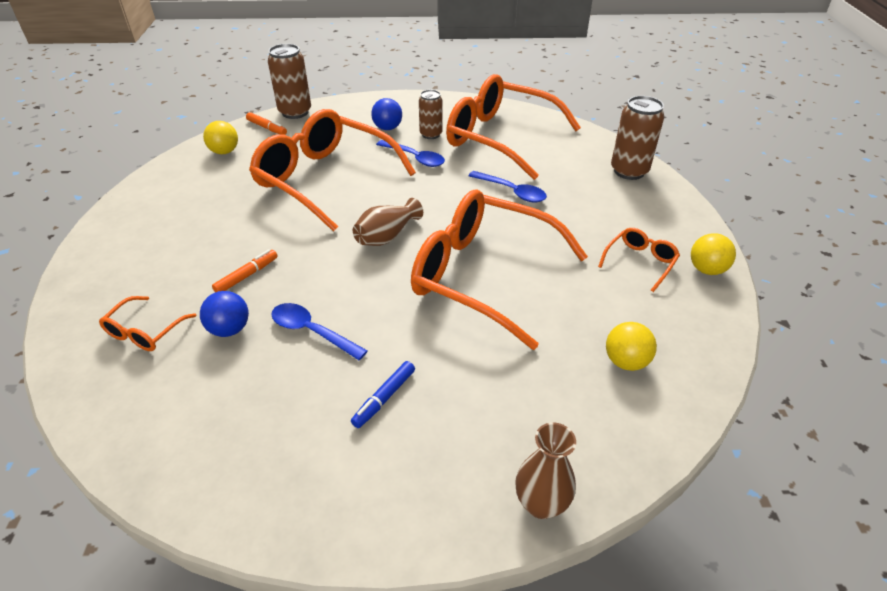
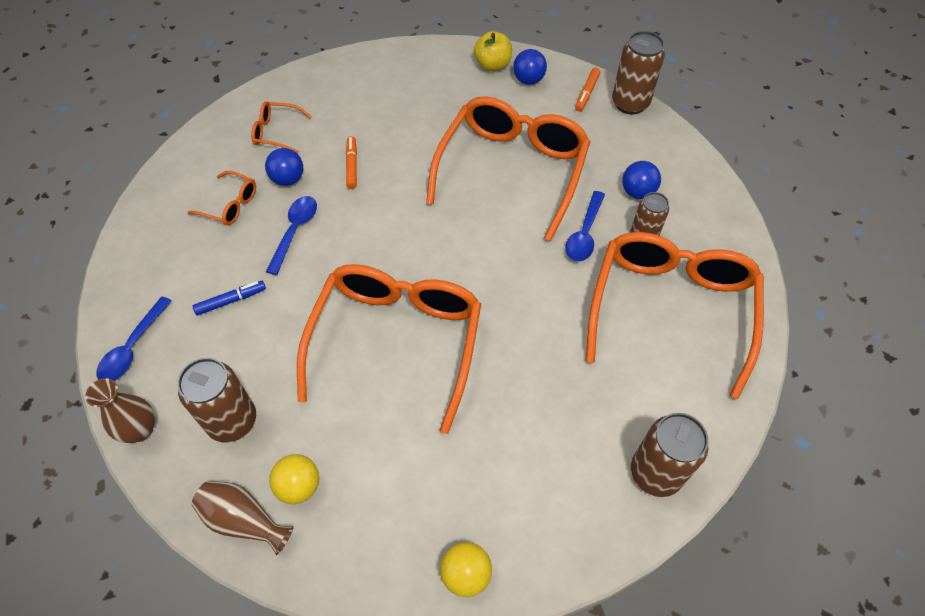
camera: 75 degrees right, 15 degrees up
yellow ball [203,121,238,154] -> blue ball [513,49,547,85]
orange marker [212,249,278,292] -> orange marker turned 120 degrees counterclockwise [346,136,357,189]
blue marker [351,361,415,428] -> blue marker turned 135 degrees clockwise [192,281,266,315]
brown vase [353,198,423,246] -> brown vase moved to [191,481,294,555]
blue spoon [469,171,547,202] -> blue spoon moved to [96,297,172,381]
orange glasses [598,228,680,292] -> orange glasses moved to [187,171,256,225]
none -> brown can [177,358,256,443]
none -> yellow apple [474,31,512,71]

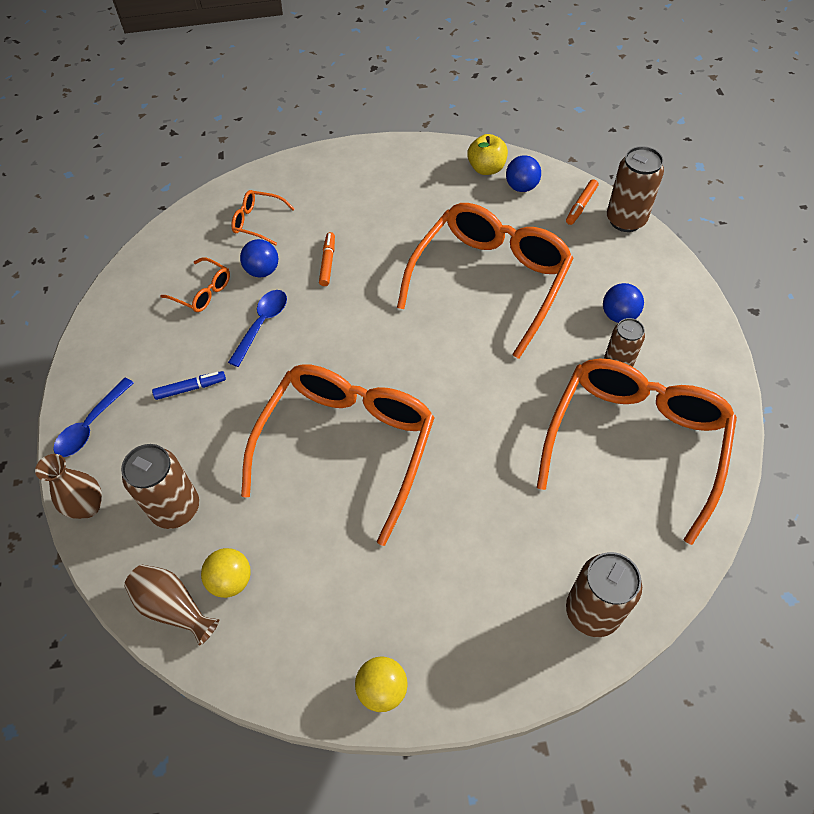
camera: 10 degrees right, 0 degrees up
blue spoon [565,191,605,262] -> none

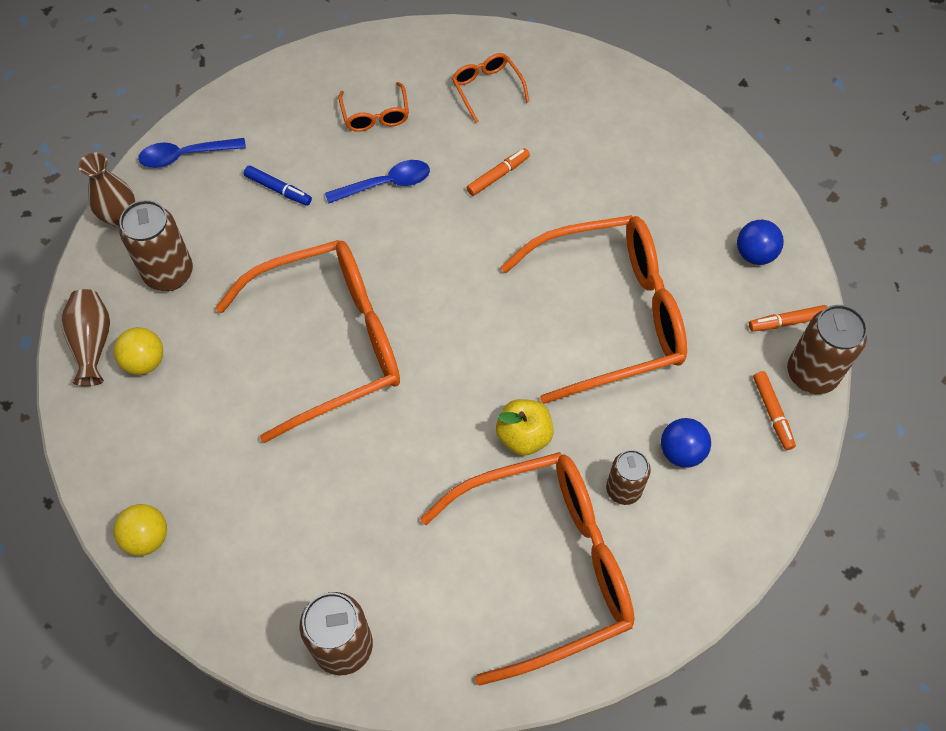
camera: 45 degrees right, 5 degrees up
blue ball [240,239,278,278] -> none
yellow apple [467,134,508,175] -> yellow apple moved to [496,399,554,456]
none -> orange marker [753,371,796,450]

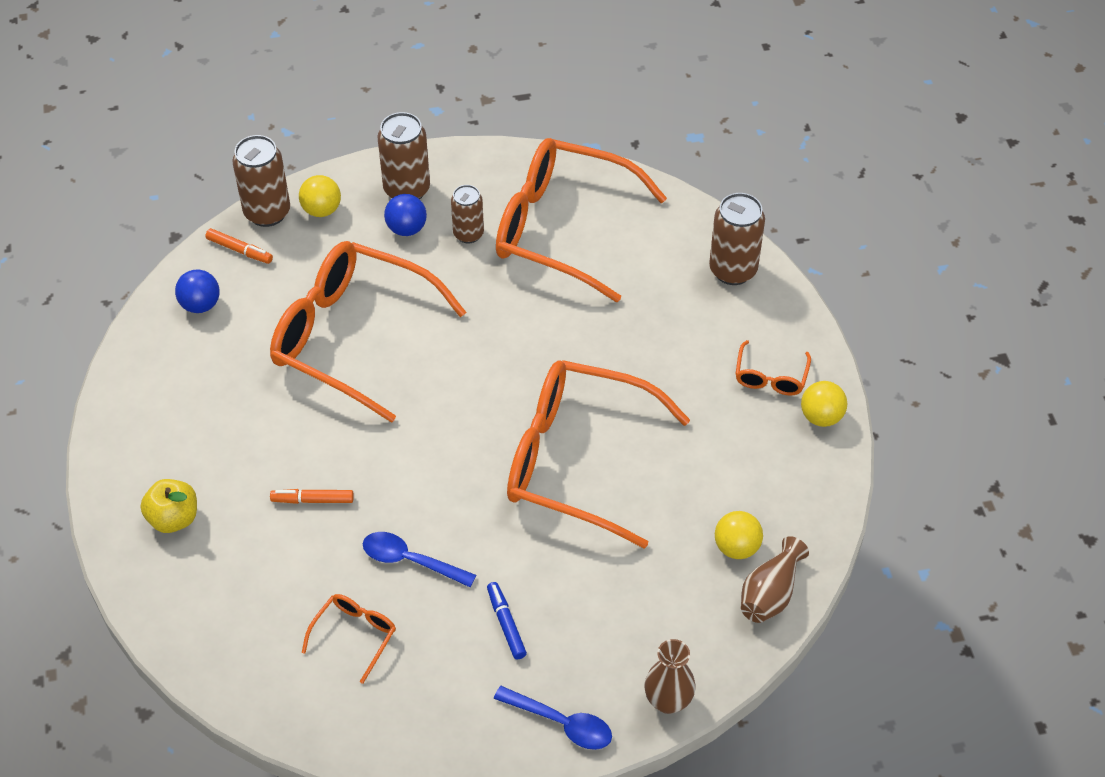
camera: 140 degrees left, 10 degrees down
brown can [120,200,193,291] -> brown can moved to [377,112,430,199]
orange glasses [452,53,529,123] -> orange glasses moved to [735,340,811,396]
yellow apple [496,399,554,456] -> yellow apple moved to [141,479,197,533]
orange marker [753,371,796,450] -> yellow ball [299,175,341,217]

